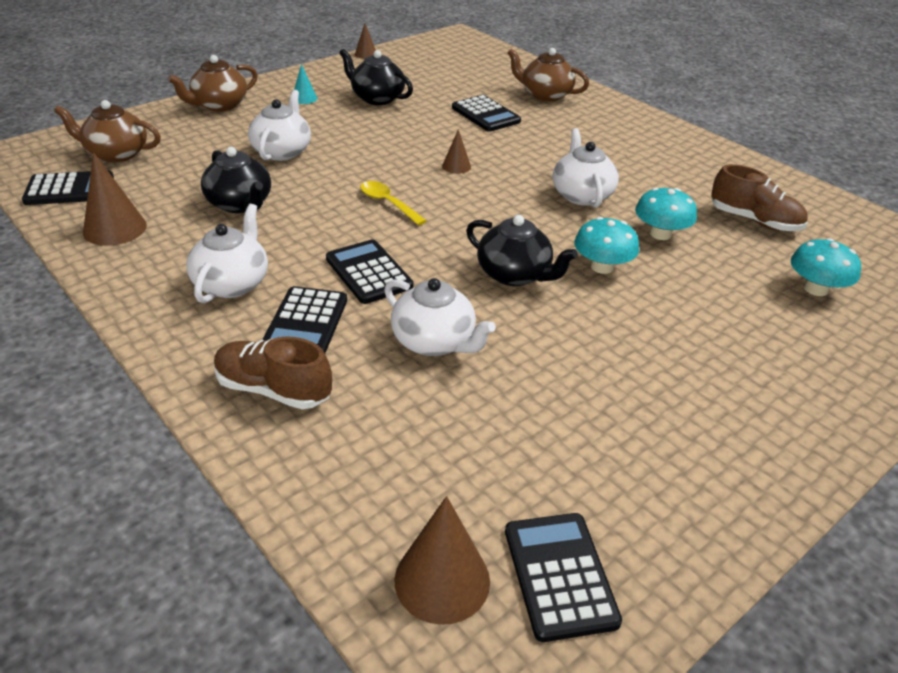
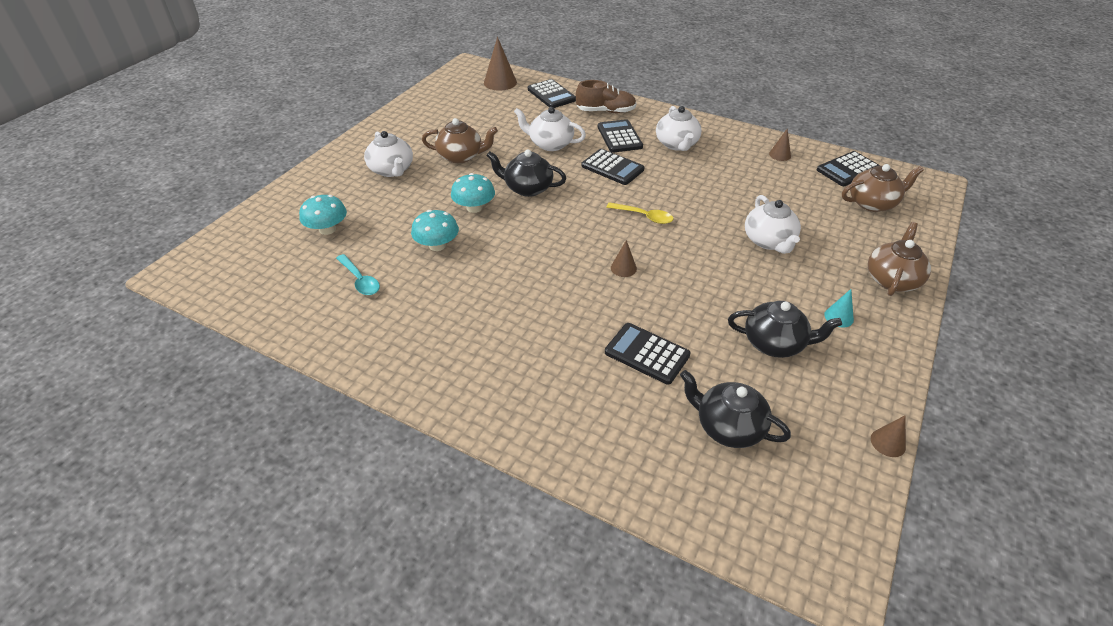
camera: 160 degrees right, 5 degrees up
brown cone [83,152,147,246] -> brown cone [769,129,791,161], size x0.56
black teapot [201,147,271,213] -> black teapot moved to [680,370,791,448]
black calculator [505,513,622,642] -> black calculator moved to [528,79,576,108]
brown teapot [507,48,589,102] -> brown teapot moved to [422,118,498,164]
white teapot [553,128,619,208] -> white teapot moved to [364,131,413,177]
brown shoe [711,164,808,231] -> turquoise spoon [336,254,380,295]

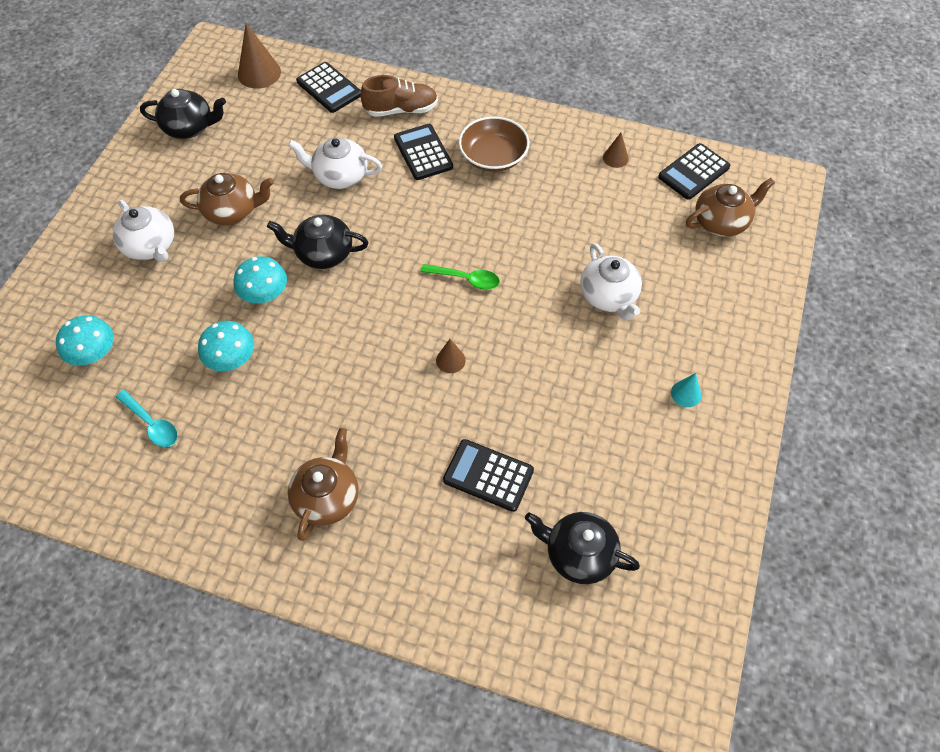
camera: 10 degrees left, 15 degrees up
black calculator [581,149,645,185] -> none
yellow spoon [606,202,674,224] -> green spoon [421,264,500,290]
white teapot [656,106,702,151] -> brown bowl [459,116,529,172]
black teapot [728,301,842,358] -> black teapot moved to [140,89,226,139]
brown teapot [868,222,931,296] -> brown teapot moved to [288,428,358,541]
brown cone [871,415,906,457] -> none

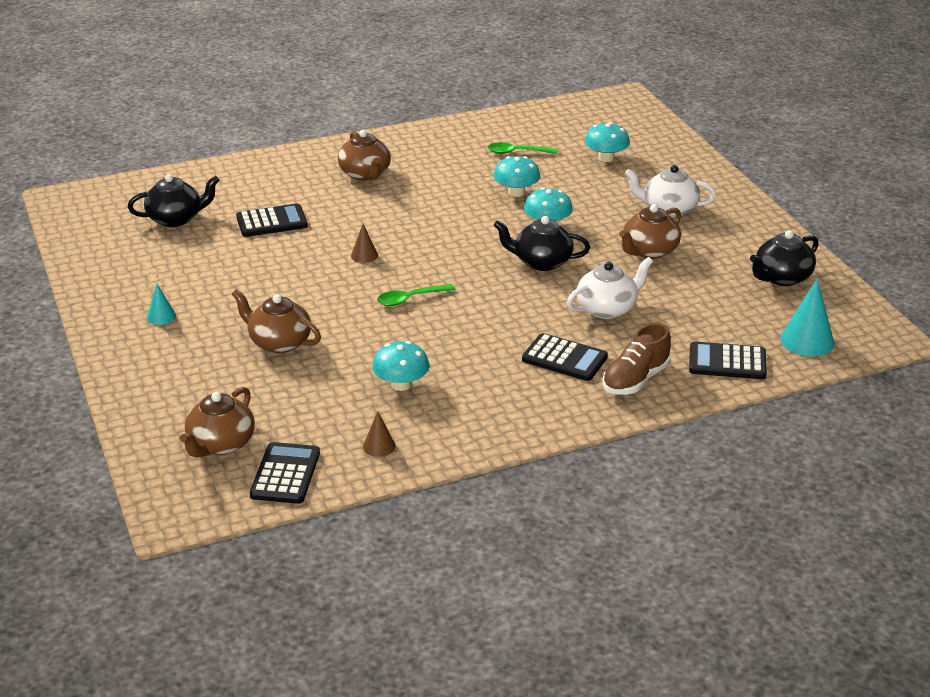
camera: 140 degrees right, 25 degrees down
turquoise spoon [116,390,178,447] -> green spoon [488,142,558,154]
brown cone [238,23,281,89] -> turquoise cone [780,279,834,356]
black teapot [267,215,369,269] -> black teapot turned 135 degrees counterclockwise [494,216,590,271]
brown bowl [459,116,529,172] -> none
white teapot [580,243,642,320] -> brown teapot [232,289,321,353]
none -> turquoise mushroom [372,341,429,391]

